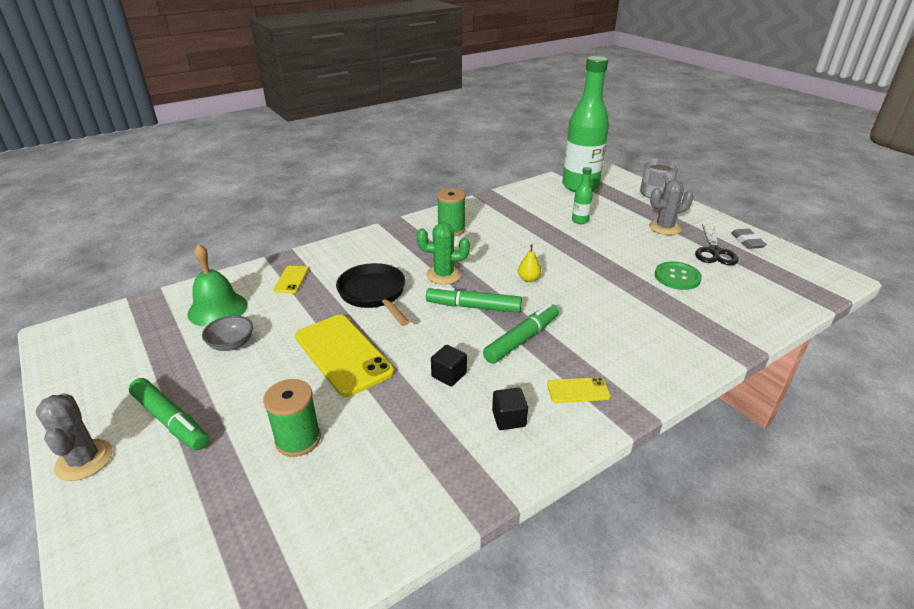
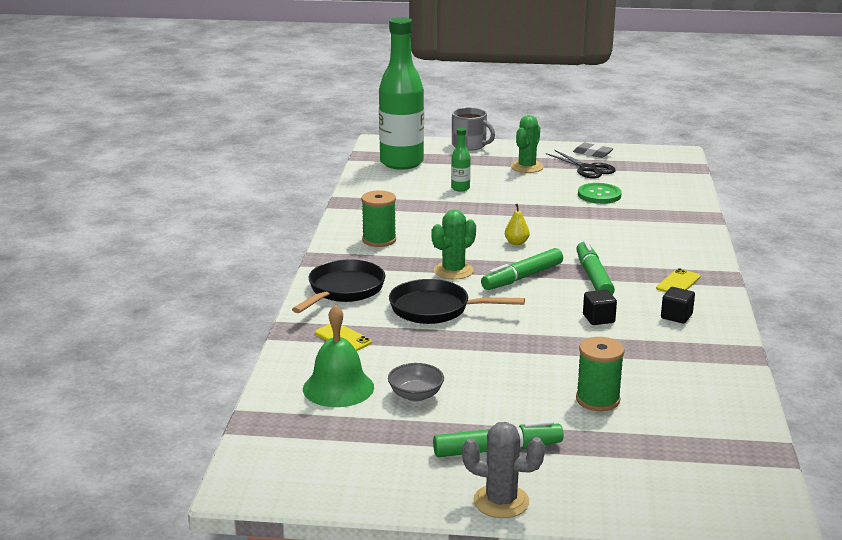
camera: 50 degrees left, 10 degrees down
yellow phone [295,315,394,397] -> none
grey cactus [649,180,694,235] -> green cactus [511,115,544,173]
none -> black pan [292,259,386,313]

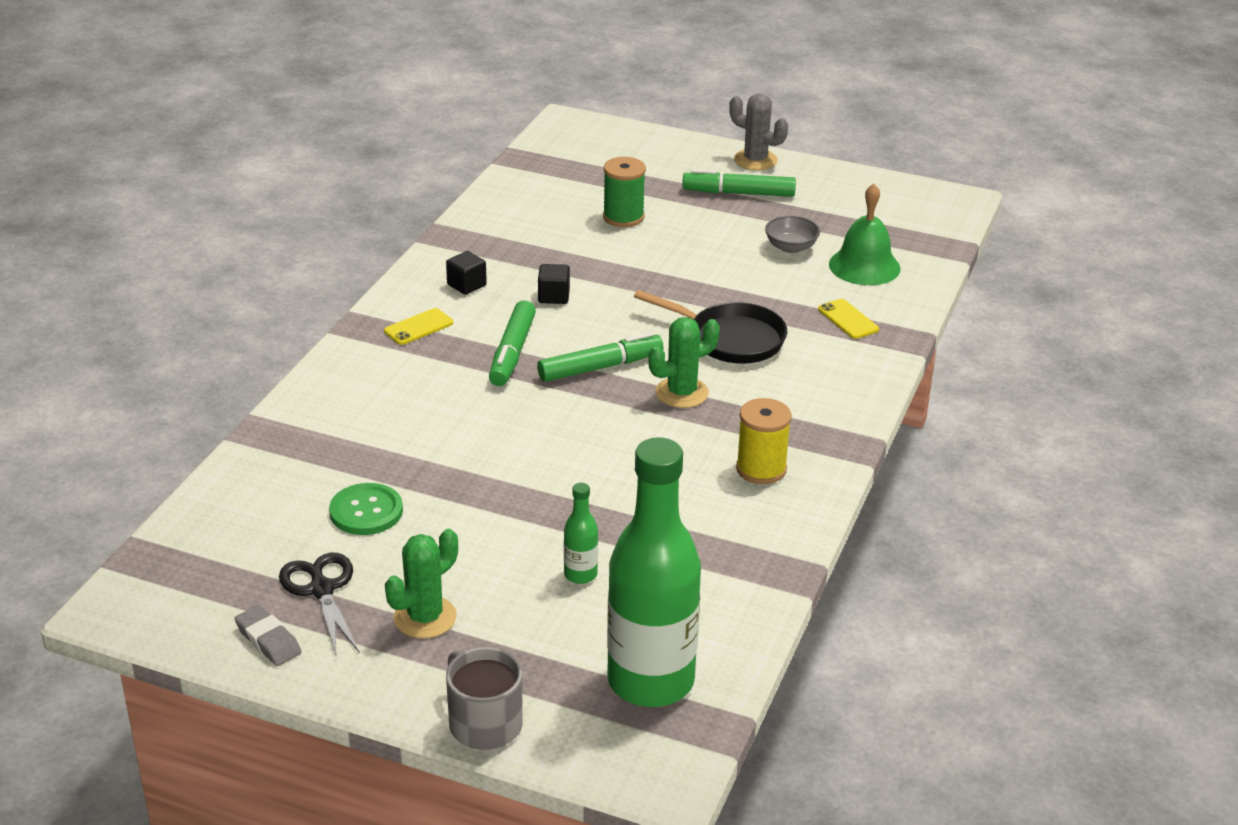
camera: 165 degrees left, 10 degrees up
black pan [292,259,386,313] -> none
green spool [361,190,396,247] -> yellow spool [736,398,792,484]
yellow pear [505,204,530,245] -> none

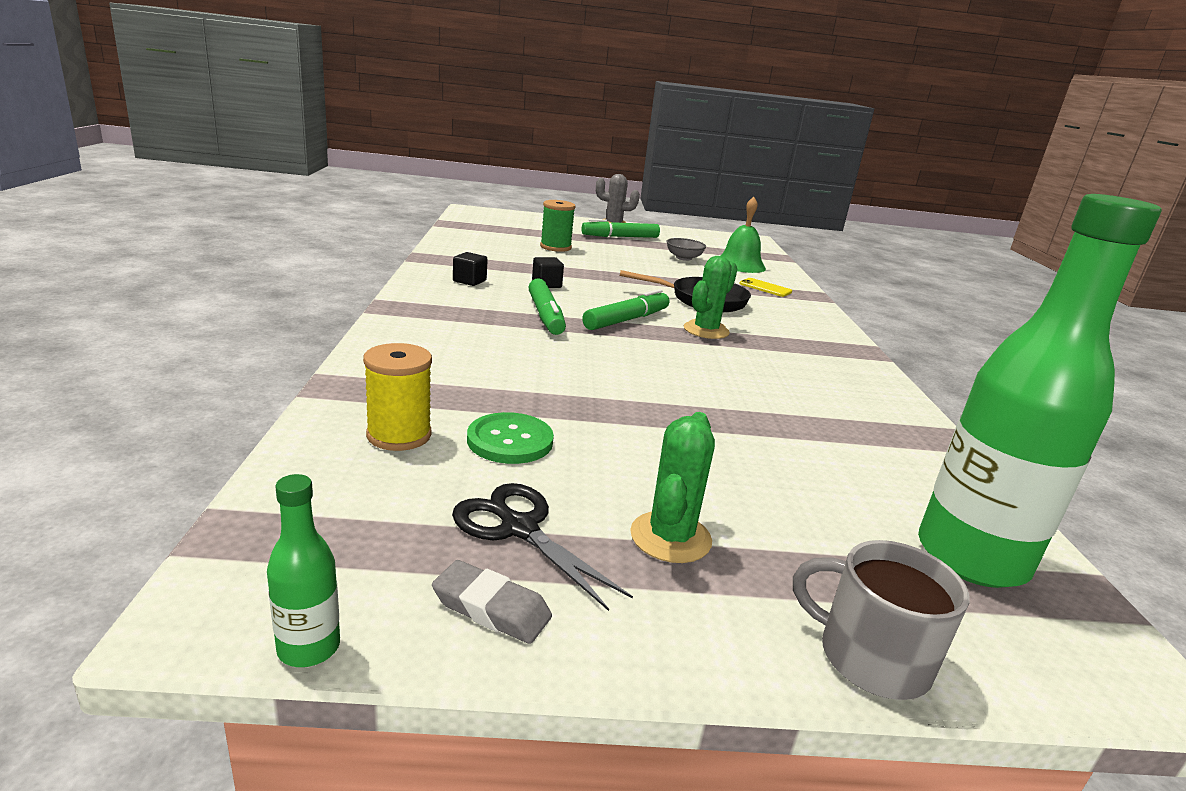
camera: 25 degrees left, 10 degrees down
yellow phone [384,308,453,345] -> none
green bottle [564,483,598,584] -> green bottle moved to [267,474,340,667]
yellow spool [736,398,792,484] -> yellow spool moved to [363,343,432,451]

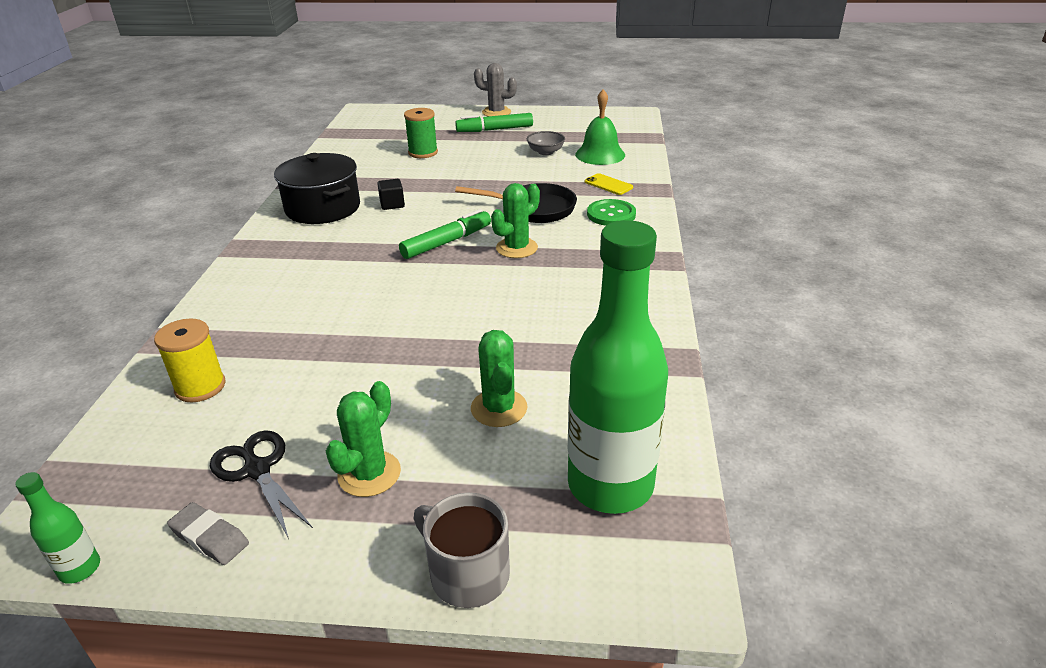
camera: 10 degrees right, 10 degrees up
black cube [453,252,488,286] -> black pot [274,153,360,224]
green button [467,412,554,464] -> green button moved to [587,199,636,226]
green marker [528,278,566,335] -> none
none -> green cactus [471,330,528,427]

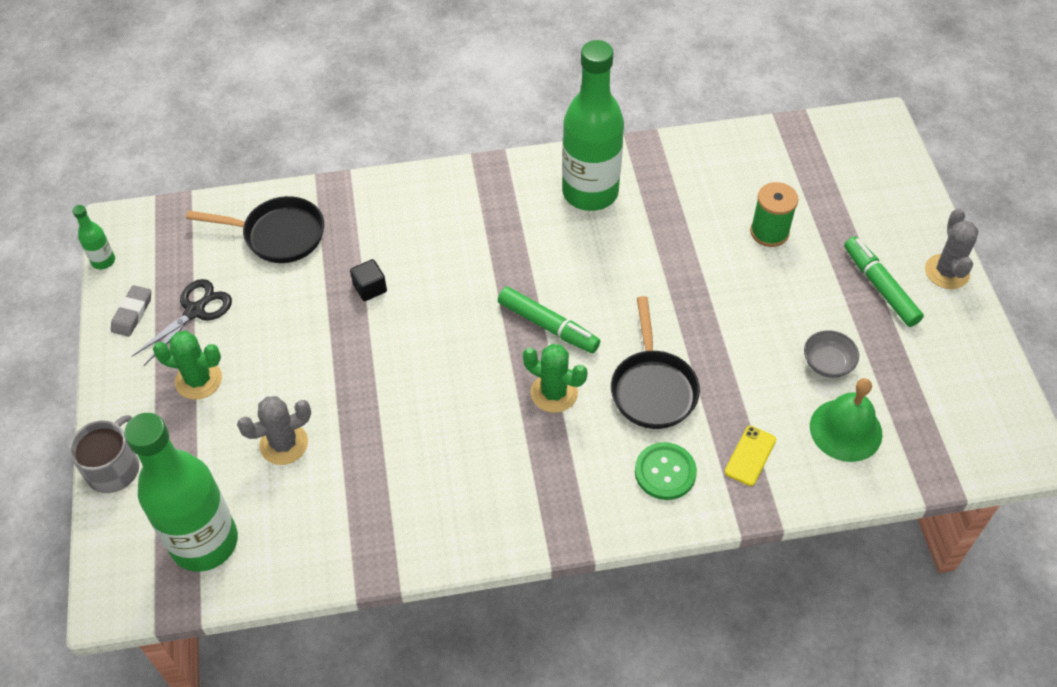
camera: 75 degrees right, 20 degrees up
yellow spool [154,319,226,402] -> black pan [186,196,324,263]
black pot [274,153,360,224] -> green bottle [562,40,624,211]
black cube [377,179,405,210] -> black cube moved to [350,259,387,301]
green cactus [471,330,528,427] -> grey cactus [237,396,311,465]

